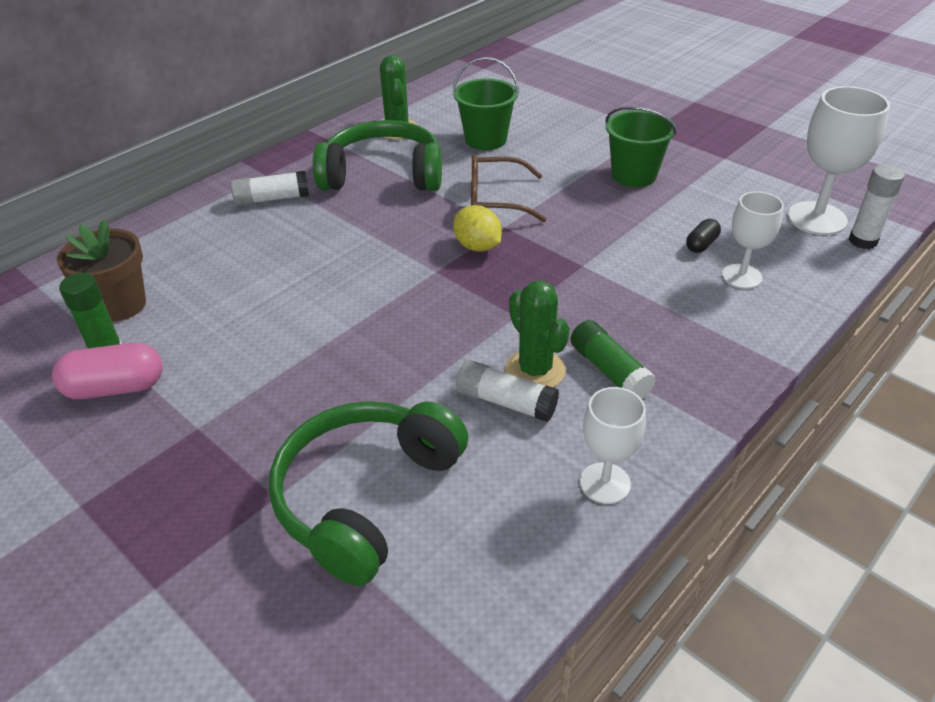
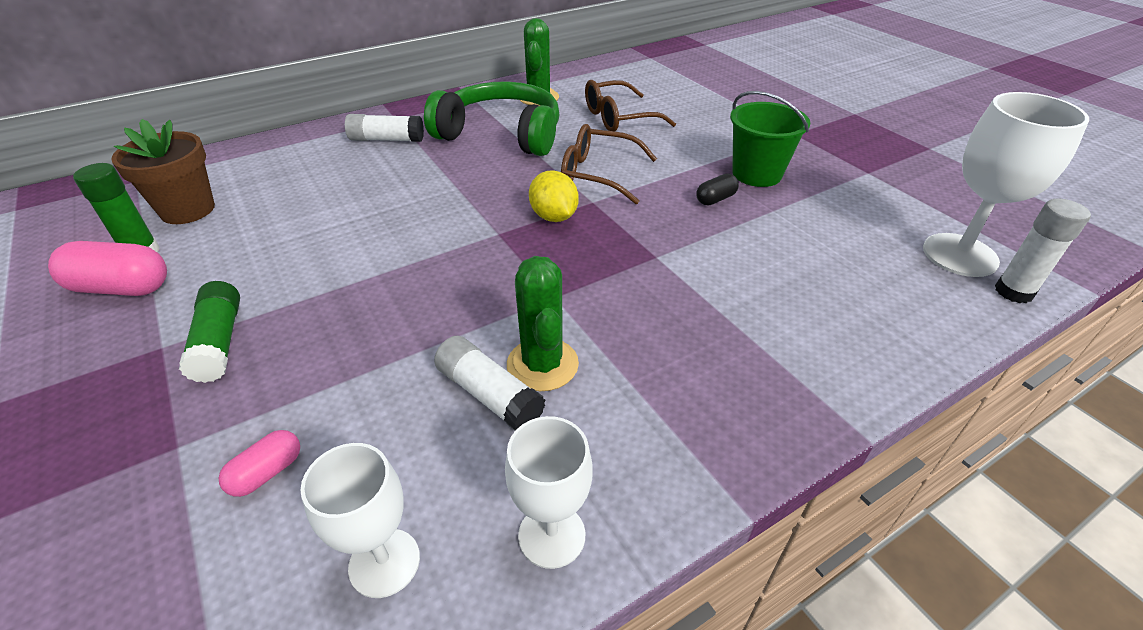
camera: 15 degrees right, 0 degrees up
green headphones [269,401,468,586] -> pink capsule [218,430,300,497]
green bucket [453,57,519,150] -> brown glasses [585,80,676,131]
green glue stick [570,320,656,399] -> green glue stick moved to [179,281,240,383]
black capsule [686,219,721,253] -> black capsule moved to [696,174,739,205]
white goblet [722,191,784,289] -> white goblet moved to [300,443,420,598]

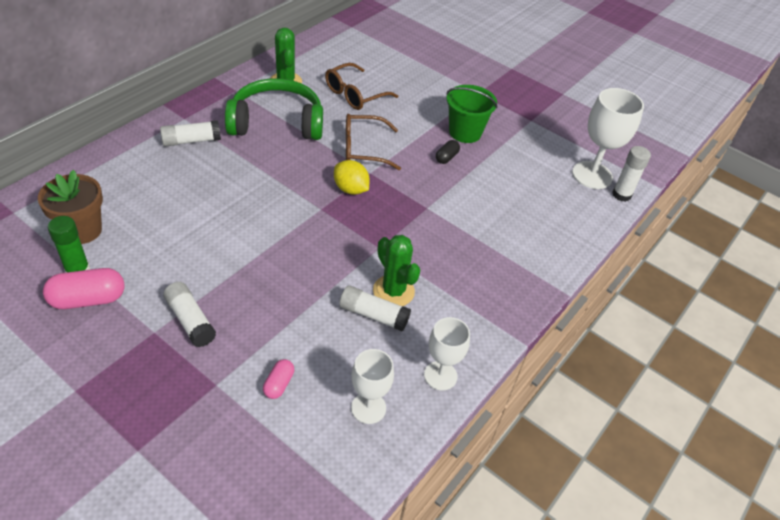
camera: 25 degrees left, 5 degrees up
green glue stick [179,281,240,383] -> white glue stick [163,282,216,347]

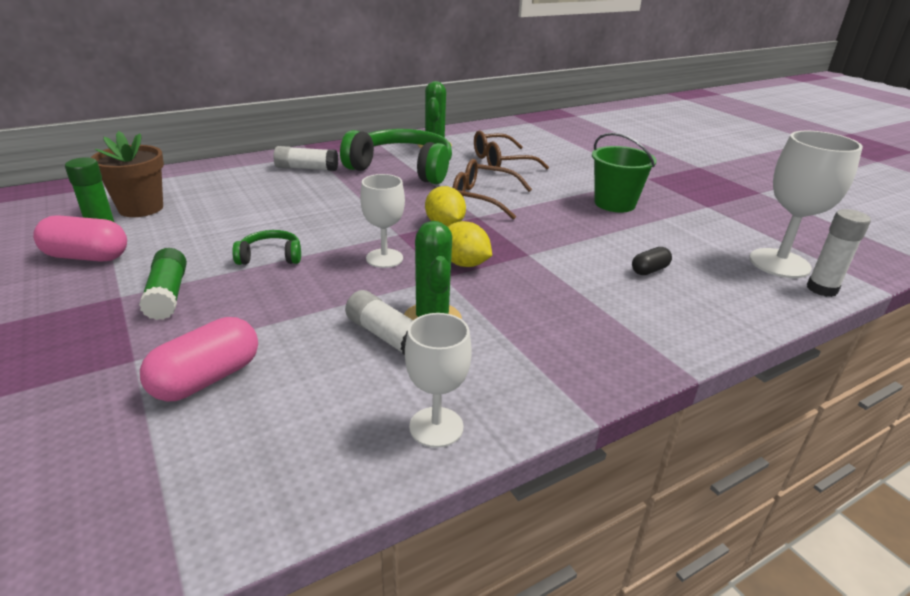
camera: 25 degrees right, 15 degrees down
white glue stick [163,282,216,347] -> green glue stick [139,248,187,320]
pink capsule [263,359,294,399] -> pink capsule [140,317,258,401], size x1.81
white goblet [351,349,394,424] -> white goblet moved to [360,174,405,268]
black capsule [436,140,460,164] -> black capsule moved to [632,247,672,275]
none -> green headphones [232,230,301,265]
none -> yellow lemon [448,221,492,267]

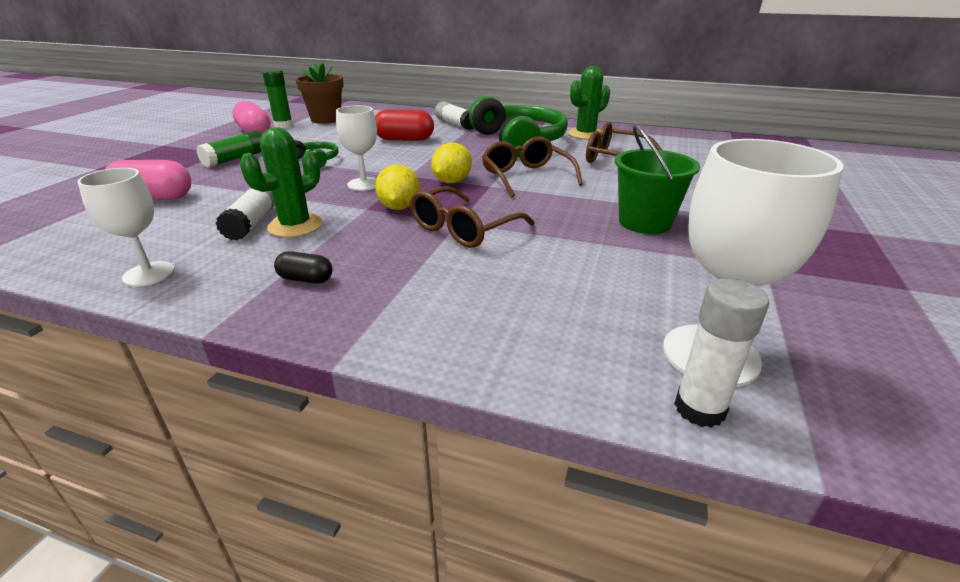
camera: 50 degrees right, 0 degrees up
black capsule [632,247,672,275] -> black capsule moved to [274,251,332,284]
none -> red capsule [375,110,434,141]
none -> brown glasses [410,186,535,248]

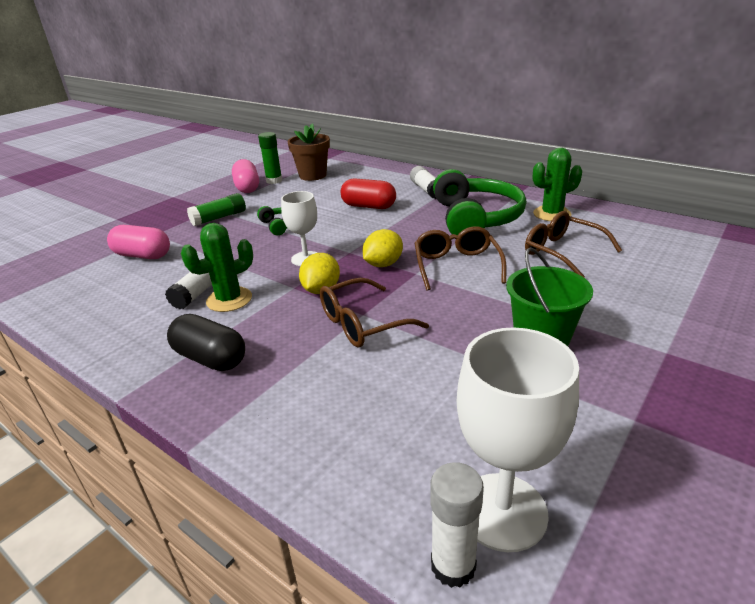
camera: 20 degrees right, 0 degrees up
white goblet [77,168,175,287] -> none
black capsule [274,251,332,284] -> black capsule [167,314,245,371], size x1.81

